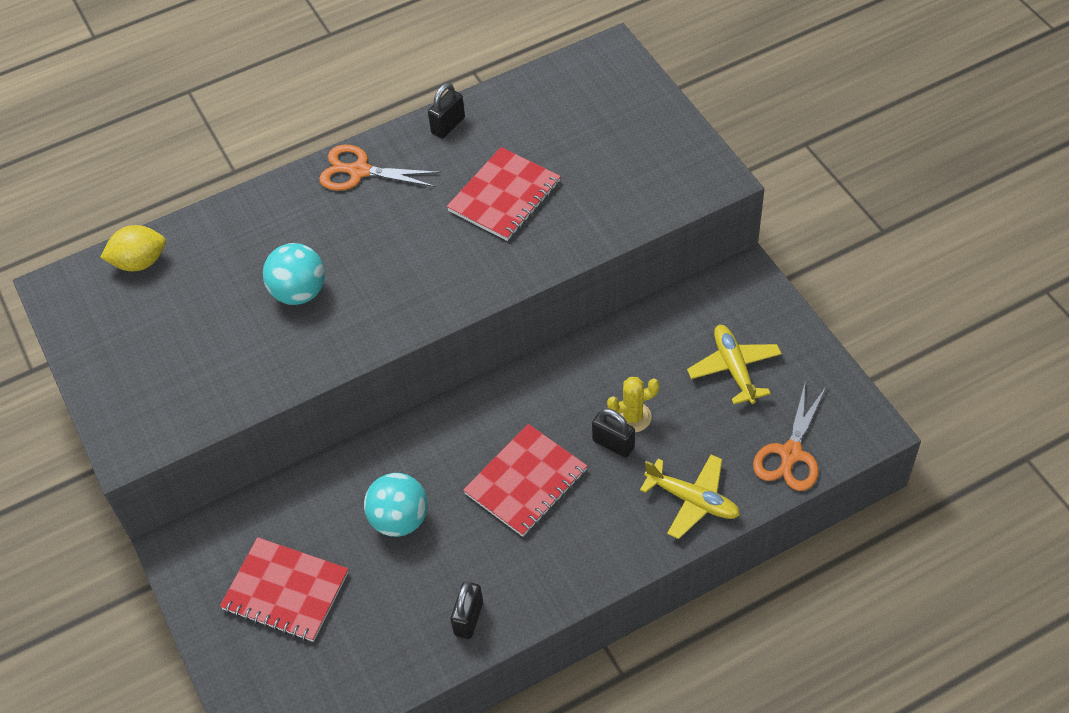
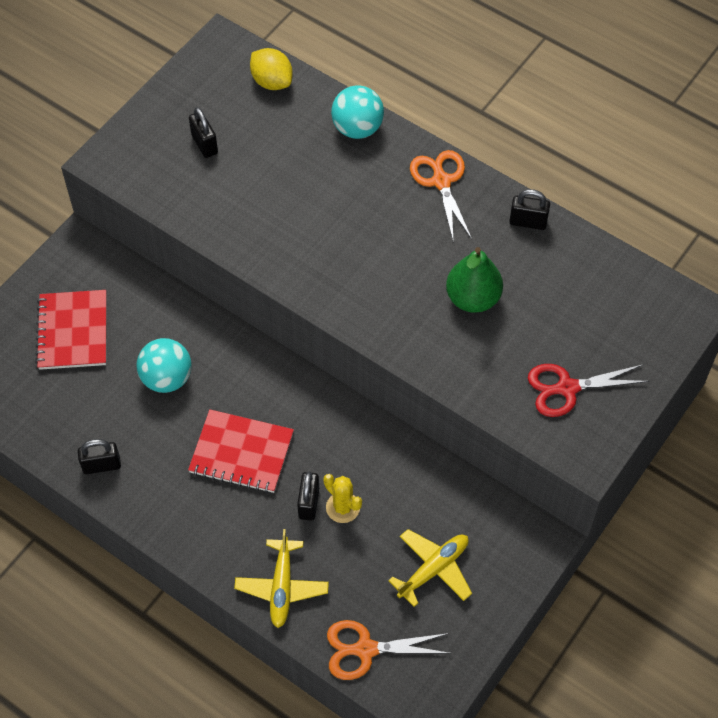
camera: 60 degrees right, 5 degrees up
turquoise ball [263,243,325,305] -> turquoise ball moved to [331,85,384,139]
red notebook [447,147,561,241] -> green pear [446,247,503,313]
none -> black padlock [189,107,218,158]
none -> red scissors [528,364,650,417]

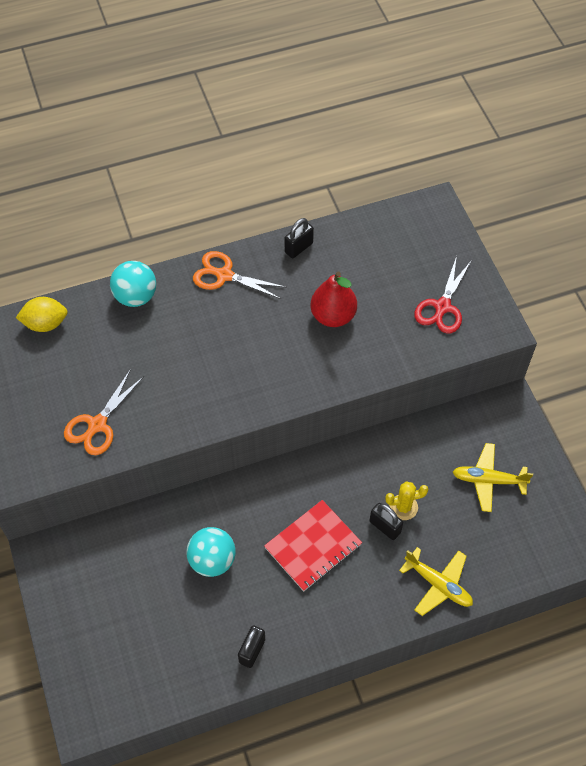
camera: 55 degrees left, 0 degrees up
red notebook [35,290,106,370] -> none
black padlock [189,107,218,158] -> none
orange scissors [327,620,449,680] -> orange scissors moved to [64,369,144,455]
yellow plane [388,529,472,607] -> yellow plane turned 75 degrees counterclockwise [453,443,533,512]
green pear [446,247,503,313] -> red pear [311,271,357,327]

